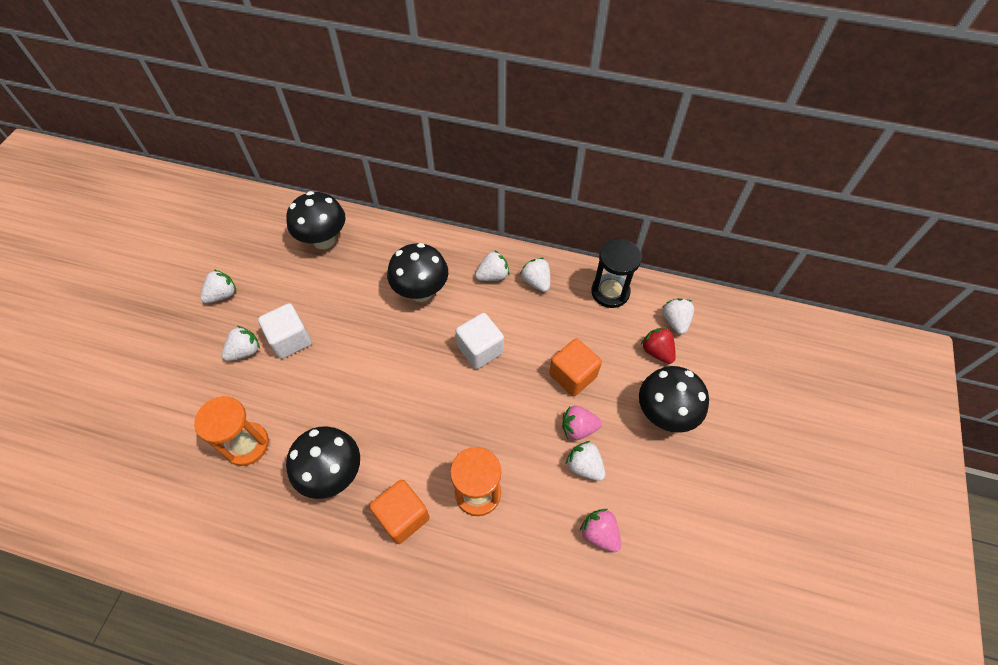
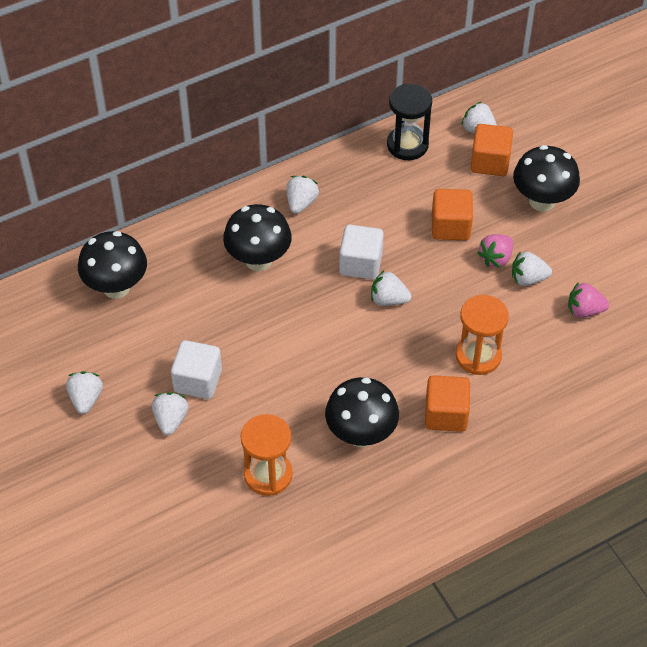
camera: 45 degrees left, 5 degrees down
white strawberry [520,258,550,292] -> white strawberry moved to [371,271,411,306]
red strawberry [641,327,676,364] -> orange cube [470,124,513,176]

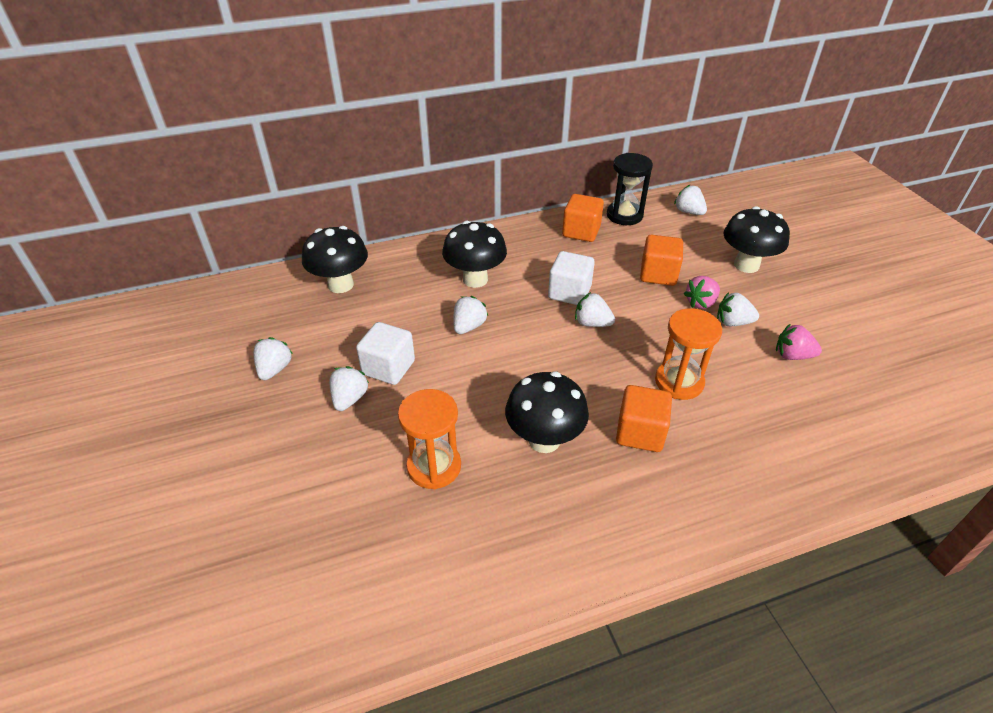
camera: 10 degrees right, 10 degrees down
white strawberry [287,176,319,214] -> white strawberry moved to [453,296,488,334]
orange cube [470,124,513,176] -> orange cube moved to [562,194,604,242]

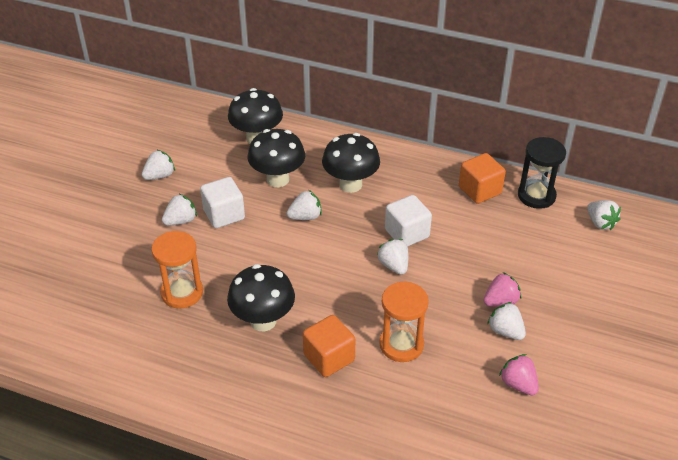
camera: 40 degrees right, 0 degrees up
orange cube [640,235,683,286] -> none
white strawberry [674,185,707,215] -> white strawberry turned 150 degrees clockwise [587,200,621,230]
pink strawberry [684,276,720,309] -> pink strawberry turned 150 degrees clockwise [483,272,521,307]
black mushroom [723,206,790,273] -> black mushroom moved to [248,129,305,187]

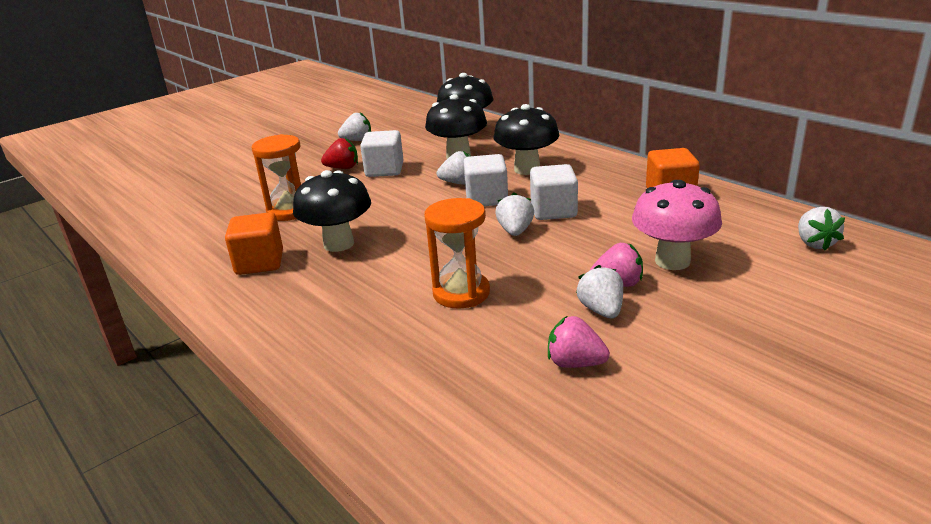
camera: 30 degrees right, 15 degrees down
white strawberry [162,194,197,225] -> red strawberry [321,138,358,169]
orange cube [303,315,355,377] -> orange cube moved to [225,212,283,275]
pink strawberry [499,354,539,396] -> pink strawberry turned 60 degrees counterclockwise [548,316,610,368]
black hourglass [518,137,566,209] -> none
none -> white cube [464,154,508,206]
none -> pink mushroom [632,180,722,270]

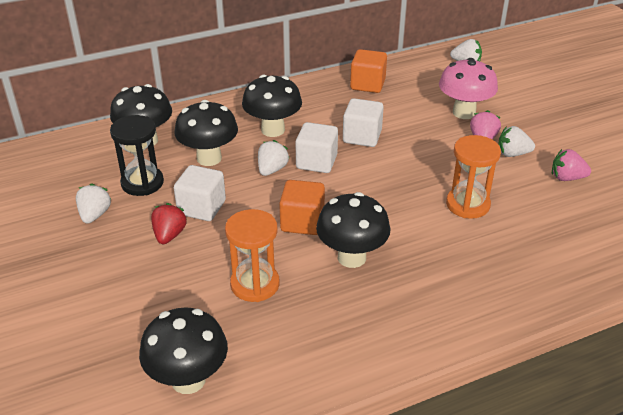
camera: 75 degrees left, 10 degrees up
orange cube [225,212,283,275] -> orange cube moved to [279,180,325,235]
white strawberry [495,192,534,236] -> none
pink strawberry [548,316,610,368] -> pink strawberry turned 60 degrees clockwise [552,149,591,181]
none -> black hourglass [110,115,164,196]
none -> black mushroom [139,308,228,394]

